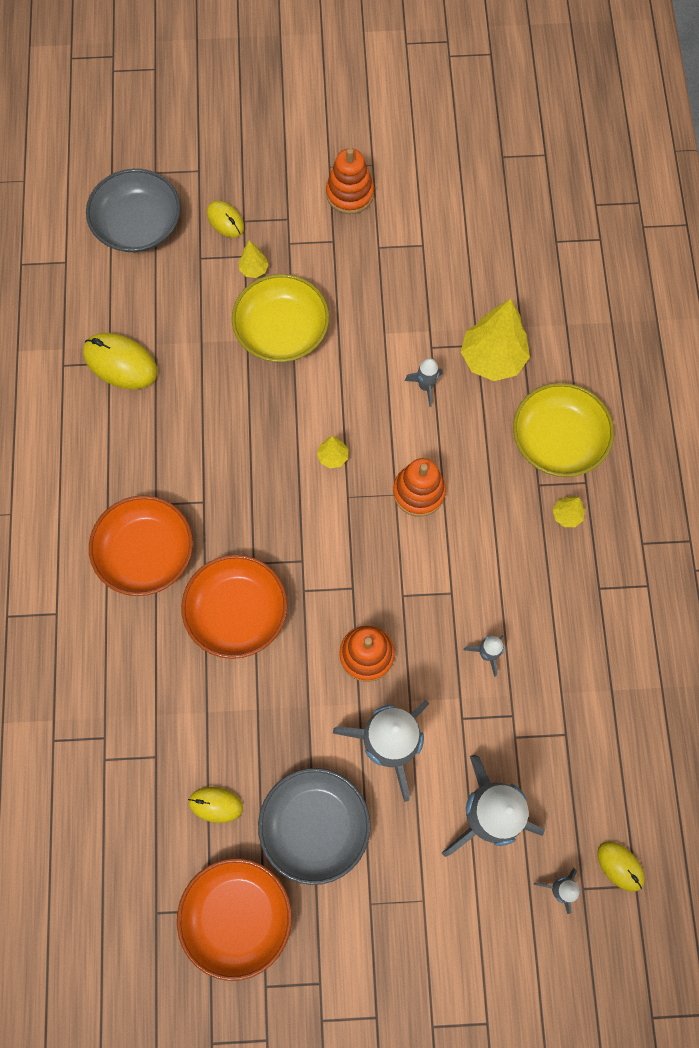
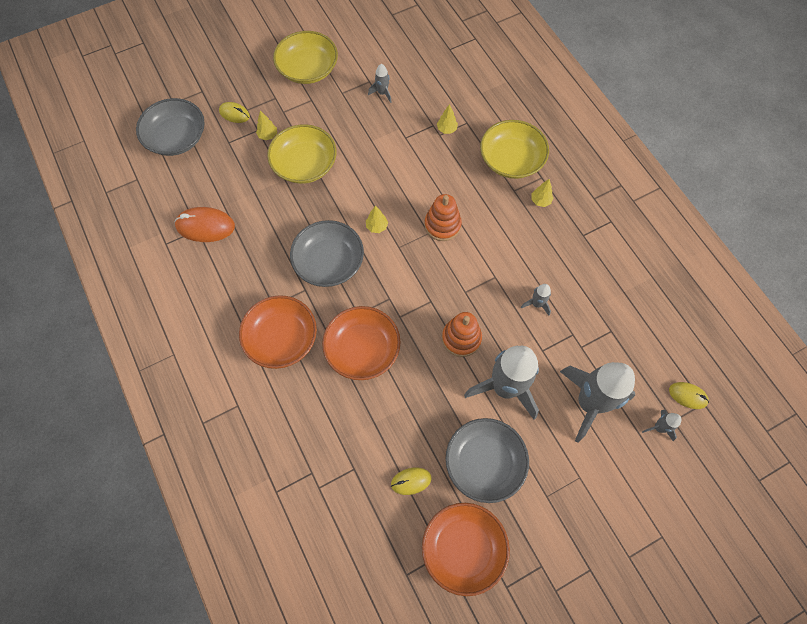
camera: 25 degrees left, 5 degrees down
yellow mouse [83,333,157,389] -> orange mouse [174,207,235,242]
orange stacking toy [326,148,374,214] -> yellow bowl [273,31,338,84]
grey rocket [405,358,443,407] -> grey rocket moved to [368,64,392,103]
yellow tree [461,298,530,381] -> yellow tree [437,104,458,134], size x0.45
none -> grey bowl [290,220,364,287]

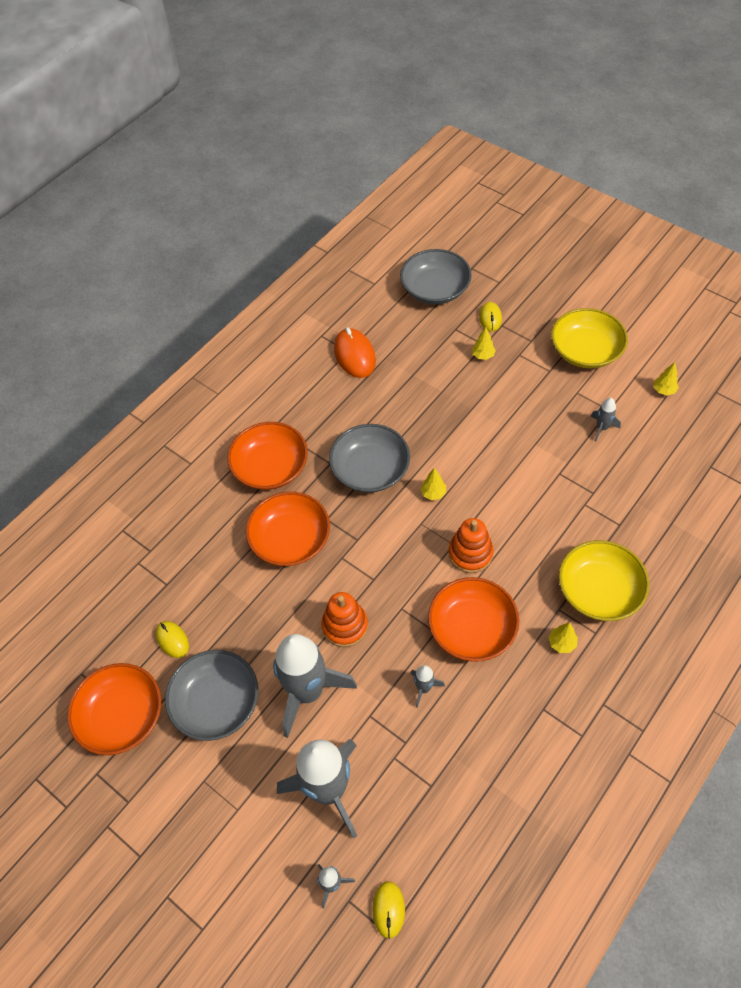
camera: 70 degrees right, 10 degrees down
yellow bowl [267,124,337,184] -> none
yellow tree [437,104,458,134] -> yellow tree moved to [653,362,679,396]
none -> orange bowl [428,577,519,662]

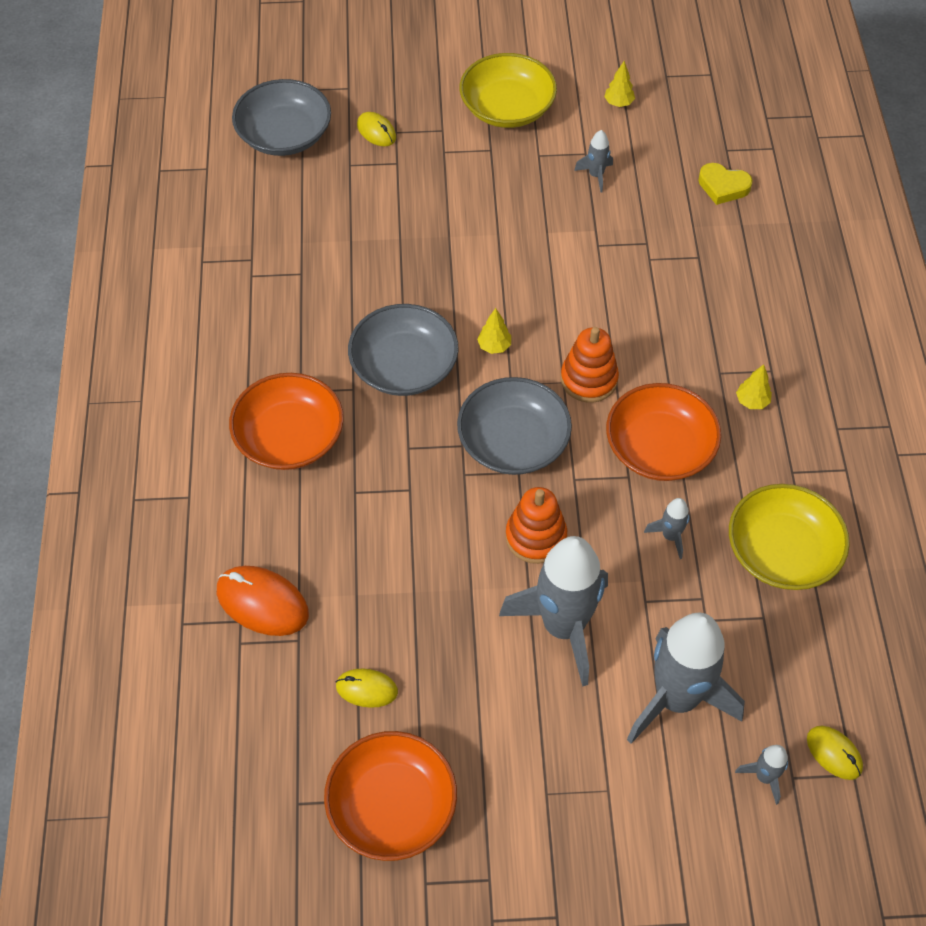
camera: 45 degrees left, 0 degrees up
grey bowl [165,650,258,741] -> grey bowl moved to [457,377,572,475]
orange bowl [246,492,330,566] -> none
orange mouse [334,327,376,378] -> orange mouse moved to [217,566,309,636]
yellow tree [472,327,496,360] -> none
yellow bowl [559,540,649,621] -> yellow bowl moved to [729,484,850,590]
none -> yellow heart [698,163,753,205]

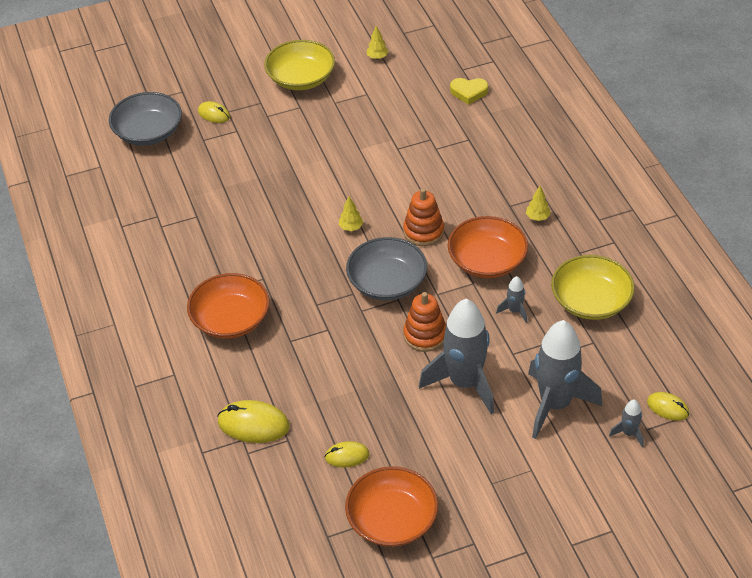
camera: 15 degrees left, 10 degrees down
orange mouse [217,566,309,636] -> yellow mouse [217,400,290,443]
grey bowl [348,304,459,396] -> none
grey rocket [574,130,613,193] -> none

